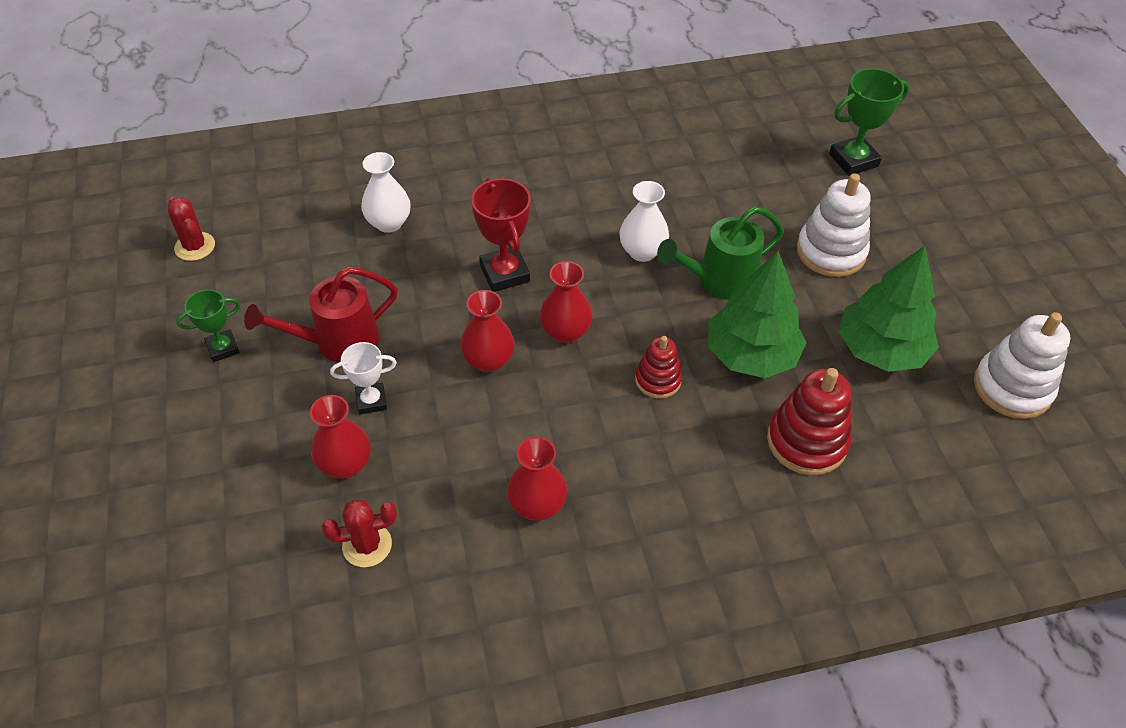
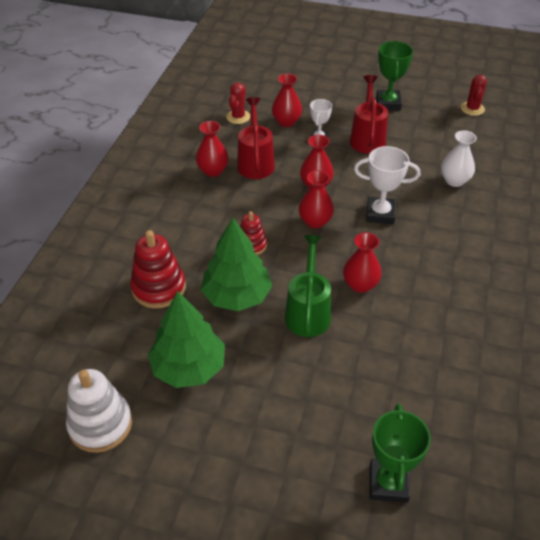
camera: 120 degrees right, 5 degrees down
red cactus [168,197,215,261] -> red cactus turned 75 degrees counterclockwise [461,75,487,116]
green trophy [176,289,240,362] -> green trophy [376,41,413,110], size x1.58
red trophy [471,178,531,292] -> white trophy [354,146,420,224]
white vase [619,181,669,262] -> red vase [343,232,382,293]
white stacking toy [797,173,870,277] -> none
none -> red watering can [237,97,275,179]

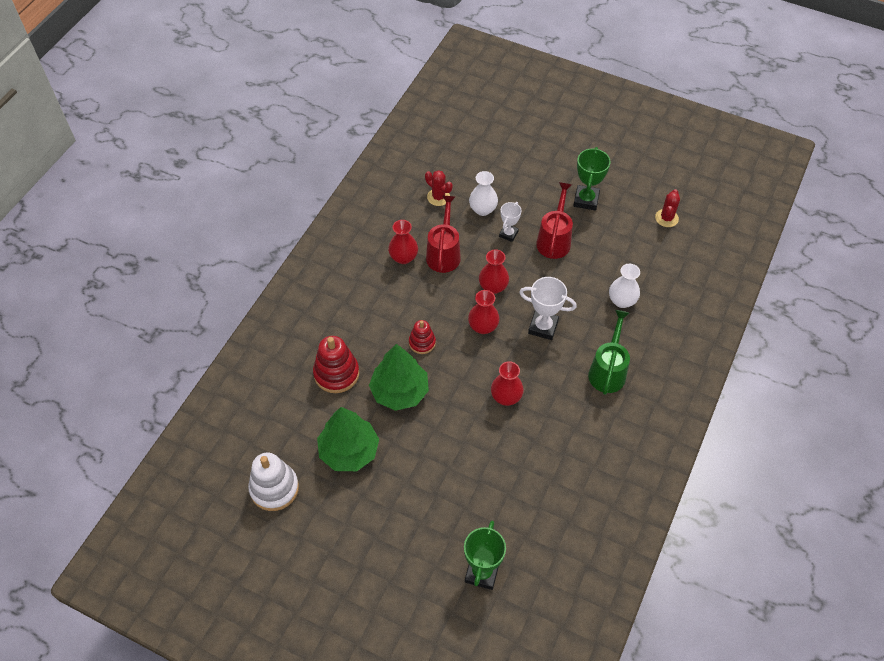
camera: 10 degrees right, 10 degrees up
red cactus [226,83,250,124] -> red cactus turned 75 degrees counterclockwise [425,170,453,206]
red vase [272,73,302,127] -> white vase [469,171,498,216]
green watering can [285,235,331,337] -> green watering can moved to [588,310,630,395]

